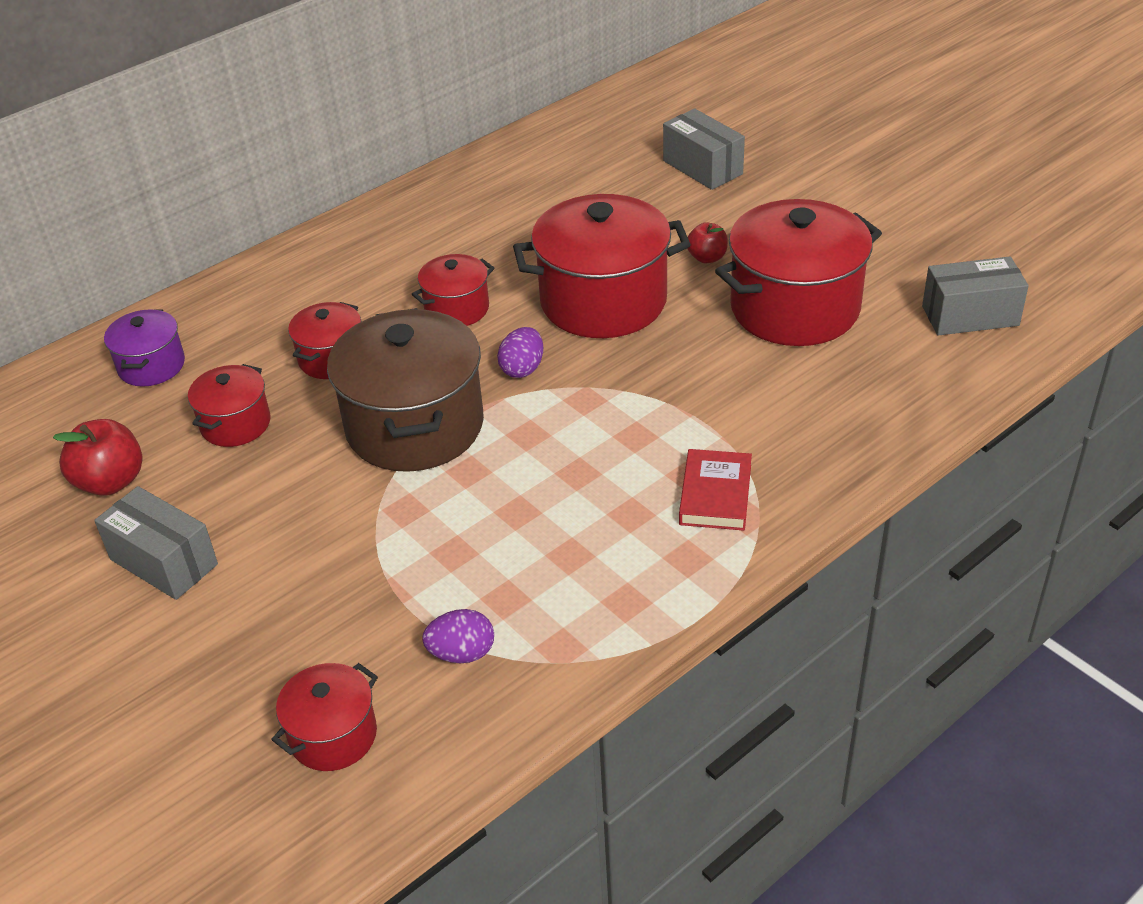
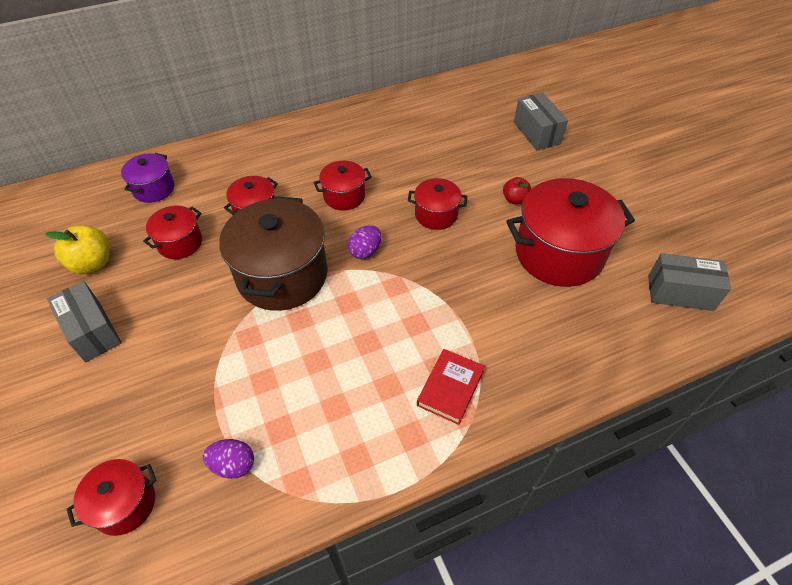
camera: 15 degrees right, 10 degrees up
red apple [53,419,142,496] -> yellow apple [45,225,110,274]
red pot [513,194,691,338] -> red pot [408,178,467,230], size x0.51

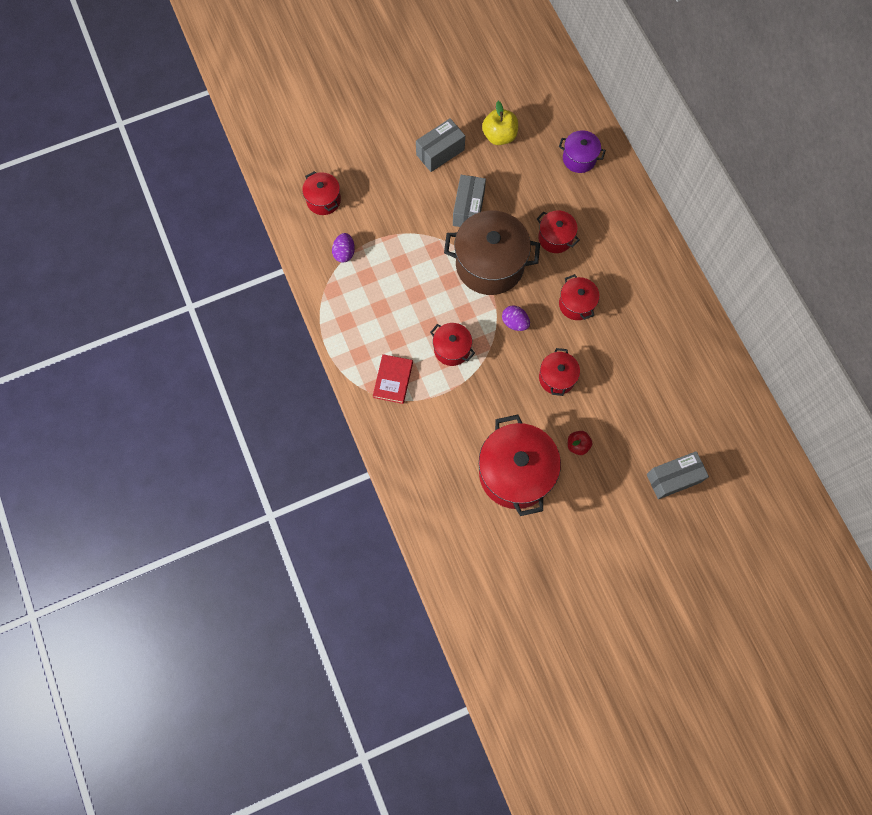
camera: 90 degrees right, 20 degrees up
red pot [143,206,202,259] -> red pot moved to [430,323,475,366]
red book [417,349,485,425] -> red book turned 75 degrees clockwise [373,354,413,404]
grey box [648,253,731,311] -> grey box moved to [453,175,486,227]

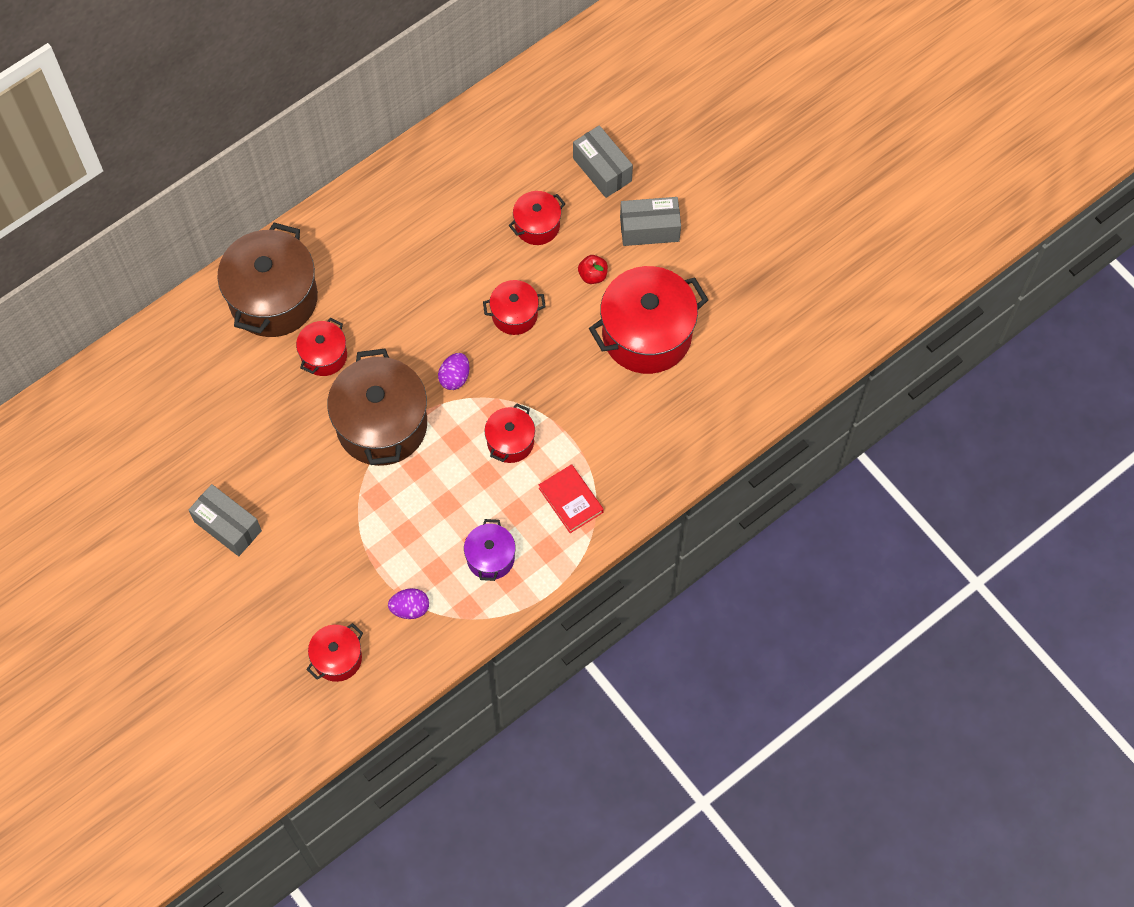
camera: 105 degrees left, 5 degrees down
red book [373,354,413,404] -> red book turned 60 degrees clockwise [539,464,604,533]
grey box [453,175,486,227] -> grey box moved to [620,197,681,246]
yellow apple [482,101,518,145] -> none
purple pot [559,130,606,173] -> purple pot moved to [464,519,516,581]
red pot [559,274,599,320] -> red pot moved to [509,191,565,245]
none -> brown pot [217,223,318,337]

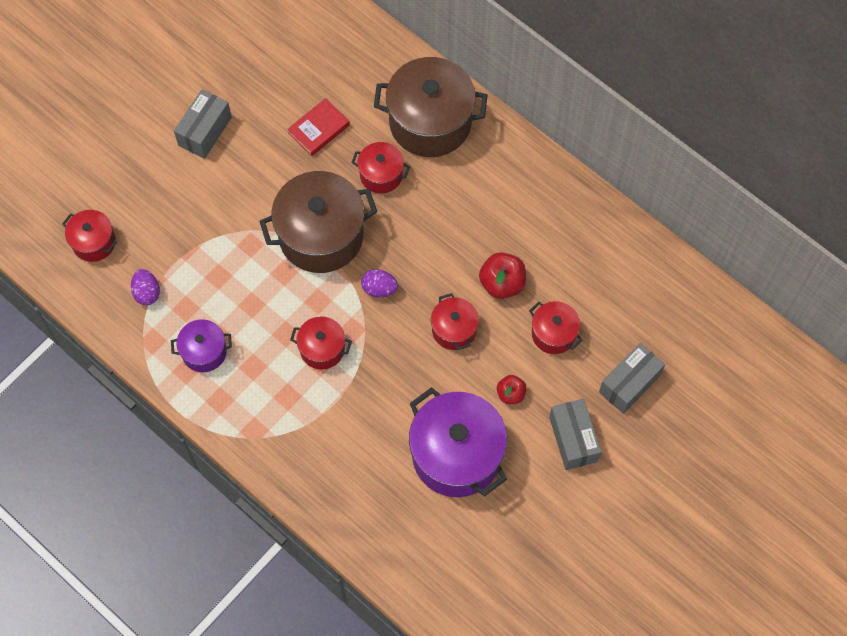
camera: 80 degrees right, 0 degrees up
red book [539,464,604,533] -> red book moved to [288,98,350,156]
red pot [589,266,708,374] -> purple pot [409,387,507,497]
none -> red apple [479,252,526,299]

